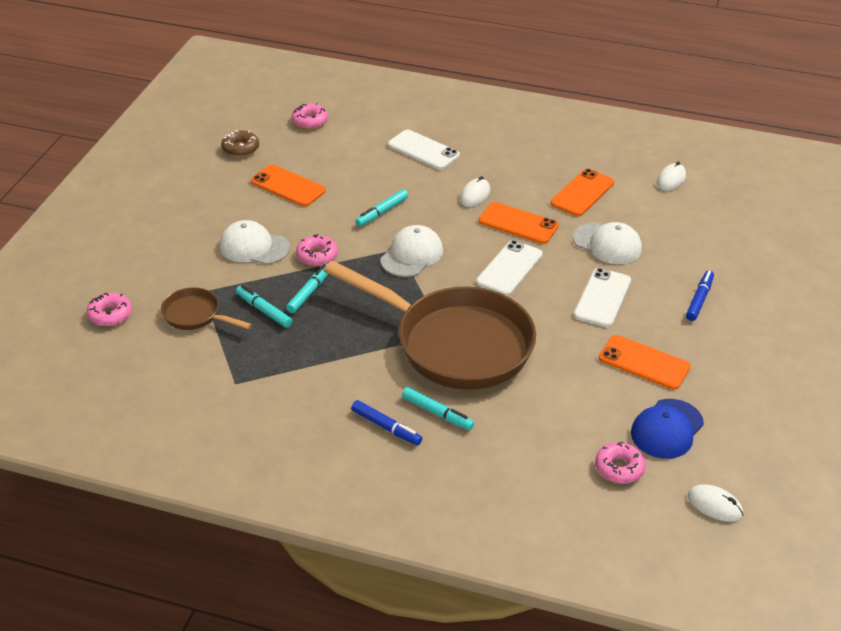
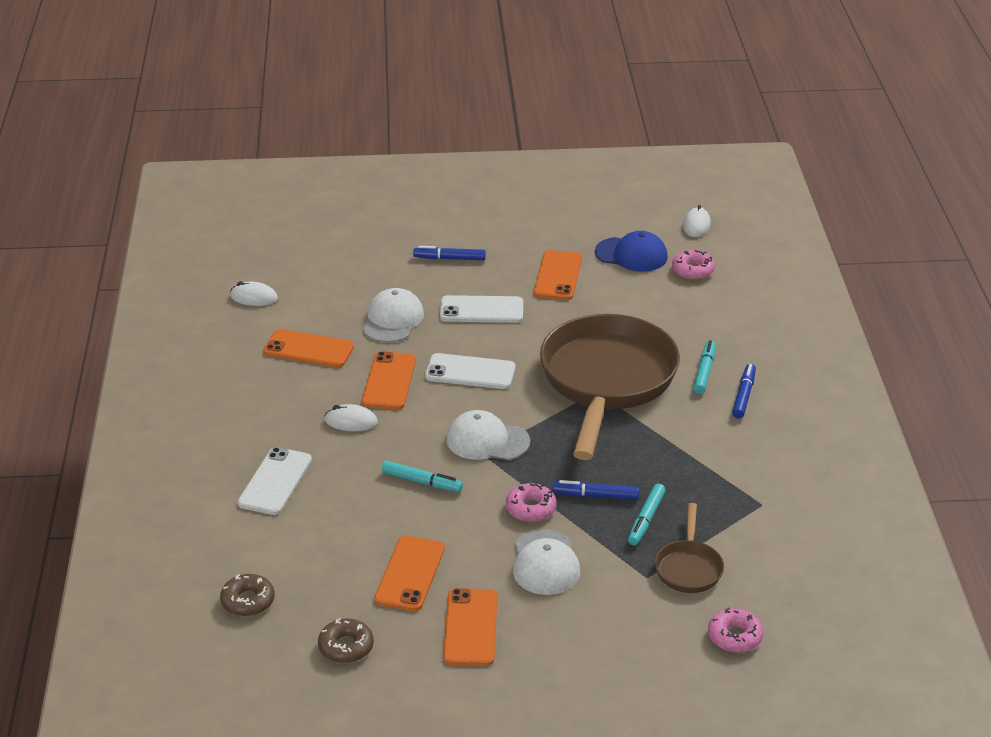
camera: 110 degrees left, 5 degrees down
turquoise marker [286,264,328,313] -> blue marker [553,480,639,500]
pink donut [292,103,328,129] -> brown donut [220,574,275,616]
none -> orange phone [443,588,497,666]

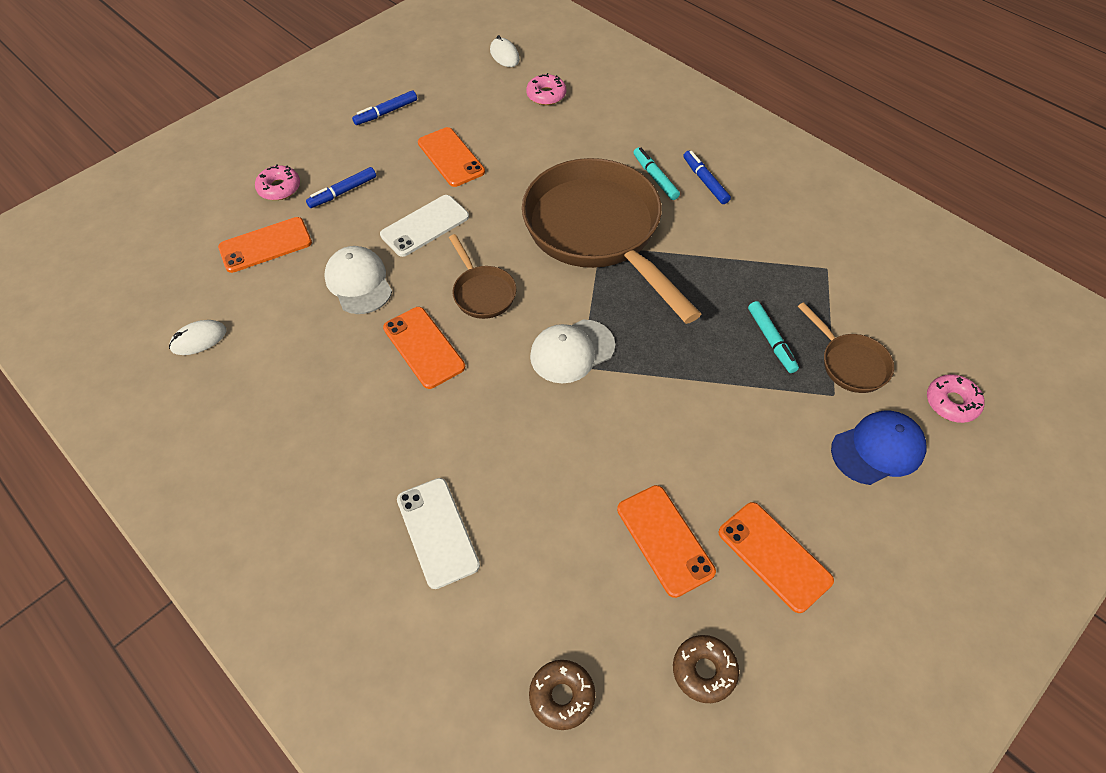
camera: 40 degrees left, 20 degrees up
orange phone [263,329,354,367] -> orange phone moved to [218,217,312,273]
white mouse [325,404,378,431] -> none
turquoise marker [382,461,463,492] -> none
white phone [425,353,516,389] -> brown pan [449,234,516,319]
pink donut [506,483,556,522] -> pink donut moved to [255,164,300,200]
white cap [513,529,580,595] -> none
blue marker [553,480,639,500] -> blue marker moved to [352,90,417,125]
blue cap [595,231,668,272] -> blue cap moved to [831,410,926,485]

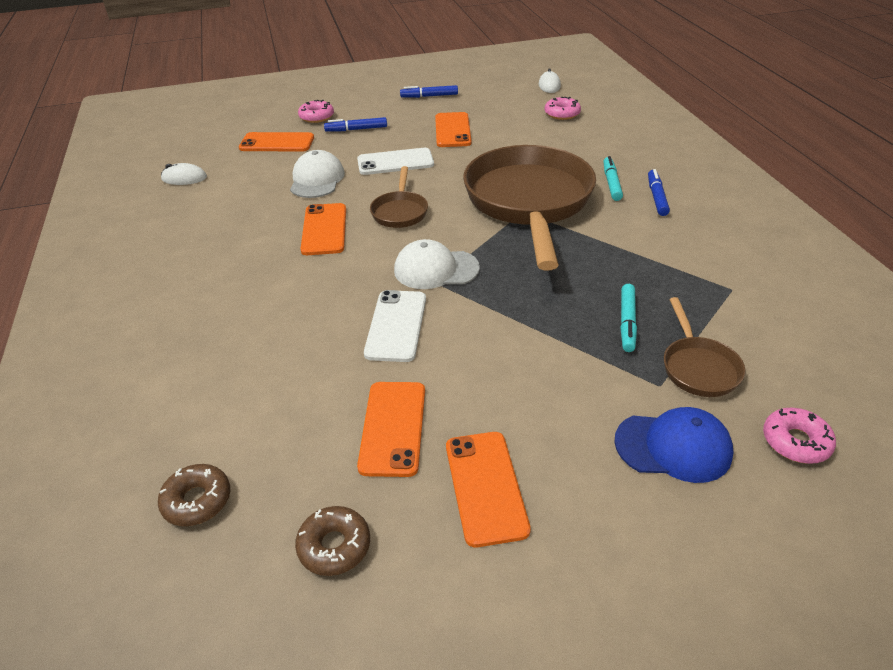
camera: 30 degrees right, 15 degrees down
white phone [397,478,480,589] -> white phone moved to [364,290,426,362]

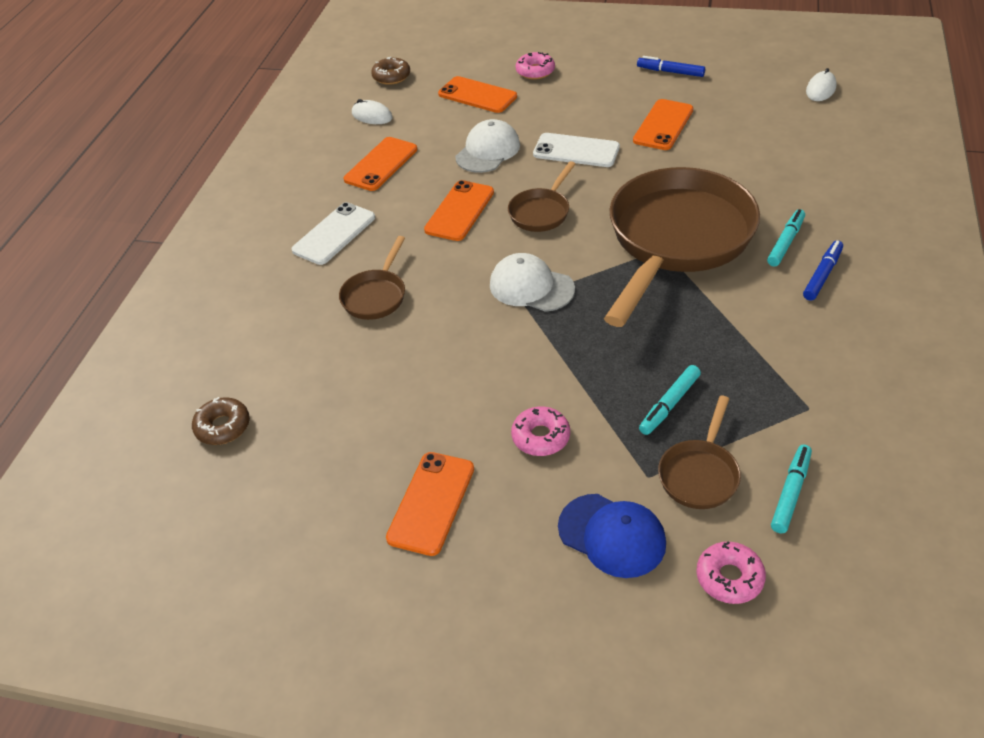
camera: 30 degrees right, 5 degrees up
brown donut [295,506,370,576] -> brown donut moved to [371,57,410,85]
blue marker [324,117,387,132] -> none
orange phone [357,382,425,477] -> orange phone moved to [344,137,417,191]
white phone [364,290,426,362] -> white phone moved to [292,202,375,265]
pink donut [545,97,581,120] -> pink donut moved to [511,406,570,456]
none -> brown pan [339,236,405,320]
none -> turquoise marker [771,445,812,533]

